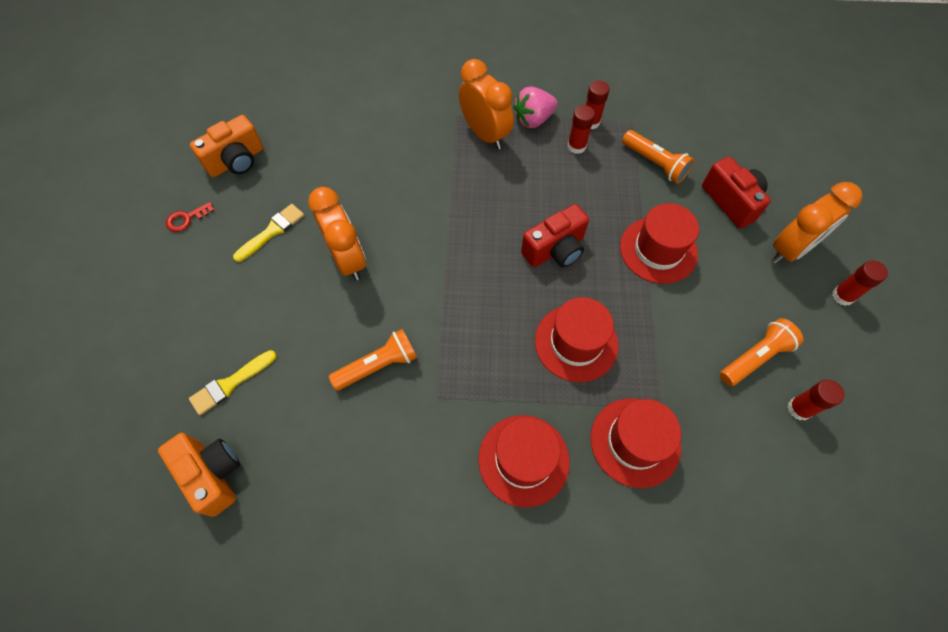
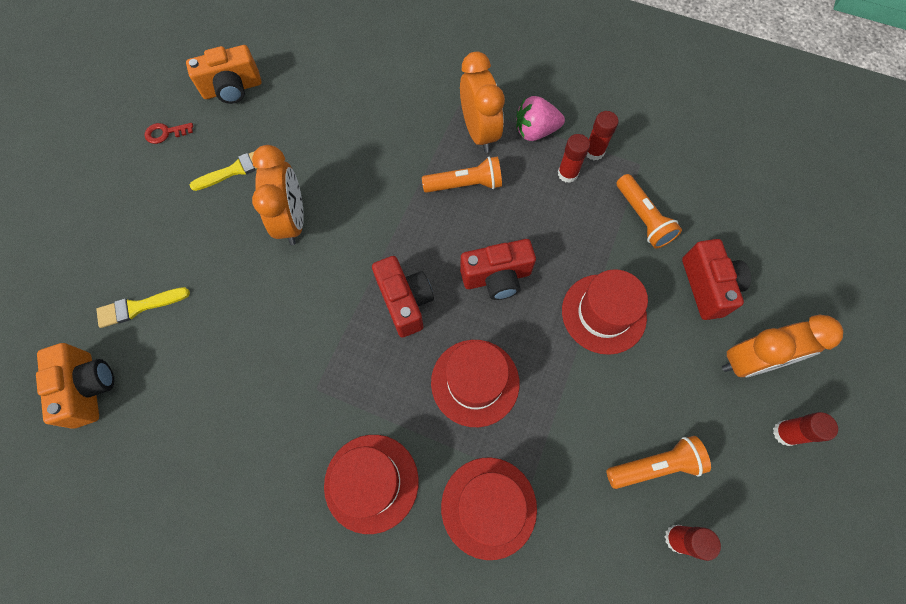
camera: 20 degrees right, 5 degrees up
orange flashlight [329,329,417,391] -> orange flashlight moved to [422,156,502,193]
none -> red camera [372,256,434,338]

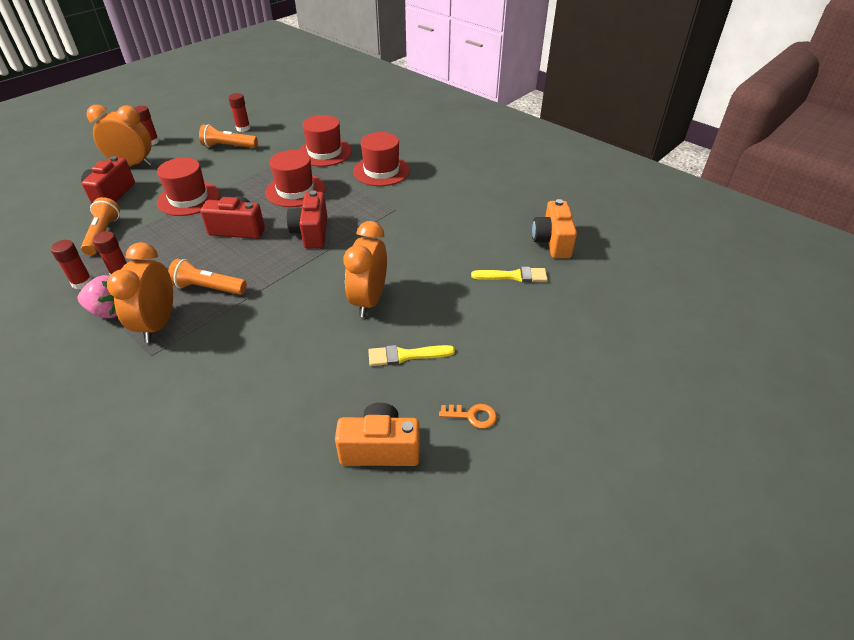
camera: 160 degrees left, 25 degrees down
red key [144,123,193,144] -> orange key [439,404,497,429]

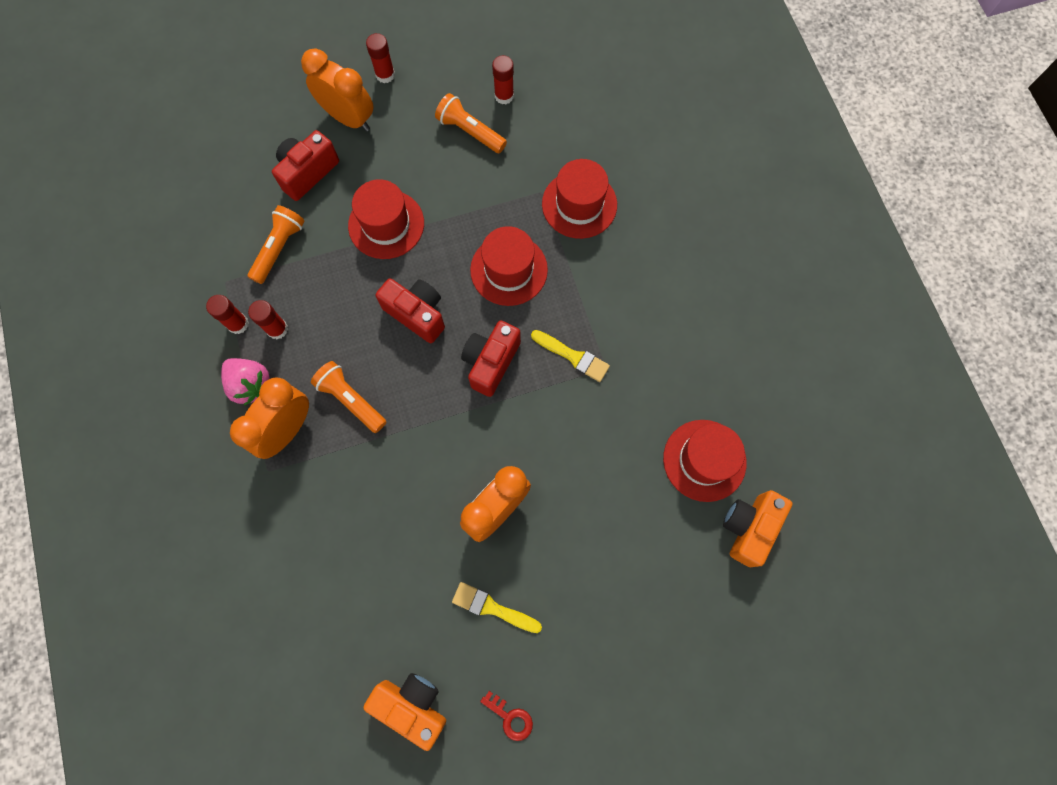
camera: 30 degrees right, 30 degrees up
red hat [353,132,410,186] -> red hat moved to [663,420,747,502]
orange key [439,404,497,429] -> red key [480,691,533,741]
yellow brush [471,267,548,282] -> yellow brush moved to [531,330,610,382]

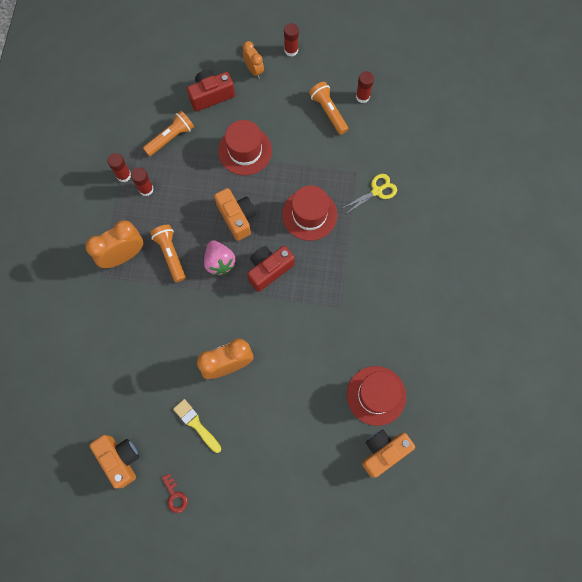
camera: 25 degrees right, 0 degrees up
pink strawberry [221,358,270,406] -> pink strawberry moved to [204,240,235,275]
orange clock [301,48,374,131] -> orange clock [243,41,264,78], size x0.60
red camera [375,278,445,343] -> orange camera [214,188,256,241]
yellow brush [531,330,610,382] -> none
red hat [542,159,617,239] -> yellow scissors [341,174,397,214]

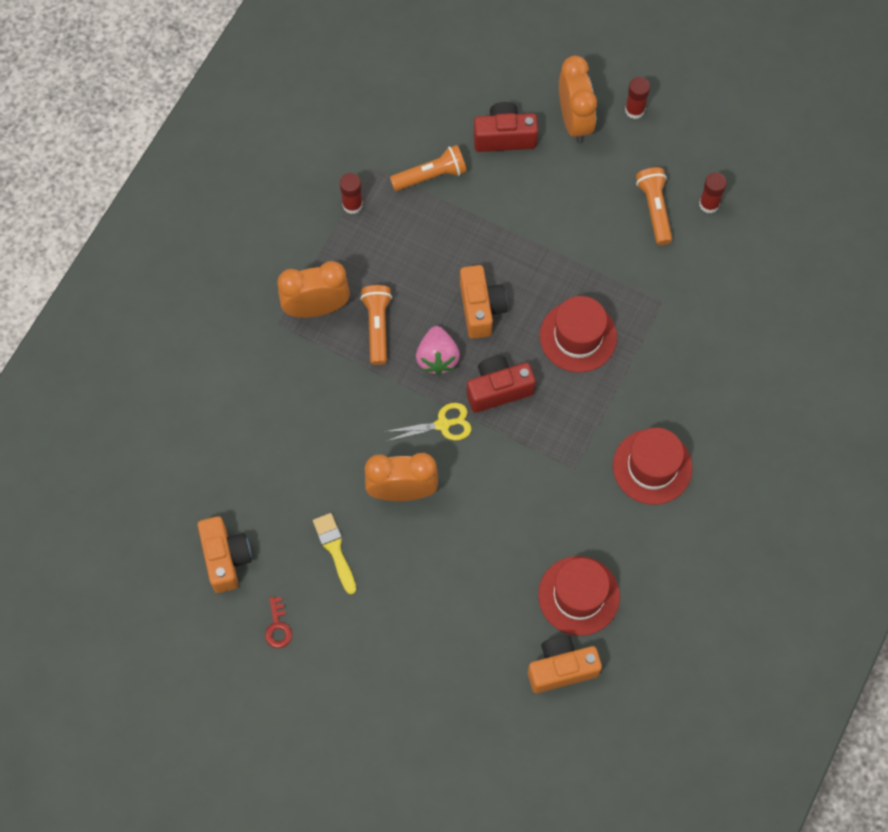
camera: 20 degrees right, 5 degrees down
red glue stick [131,167,154,196] -> none
red hat [218,120,272,175] -> red hat moved to [613,428,692,505]
orange clock [243,41,264,78] -> orange clock [559,56,597,143], size x1.68
yellow scissors [341,174,397,214] -> yellow scissors moved to [384,403,472,441]

